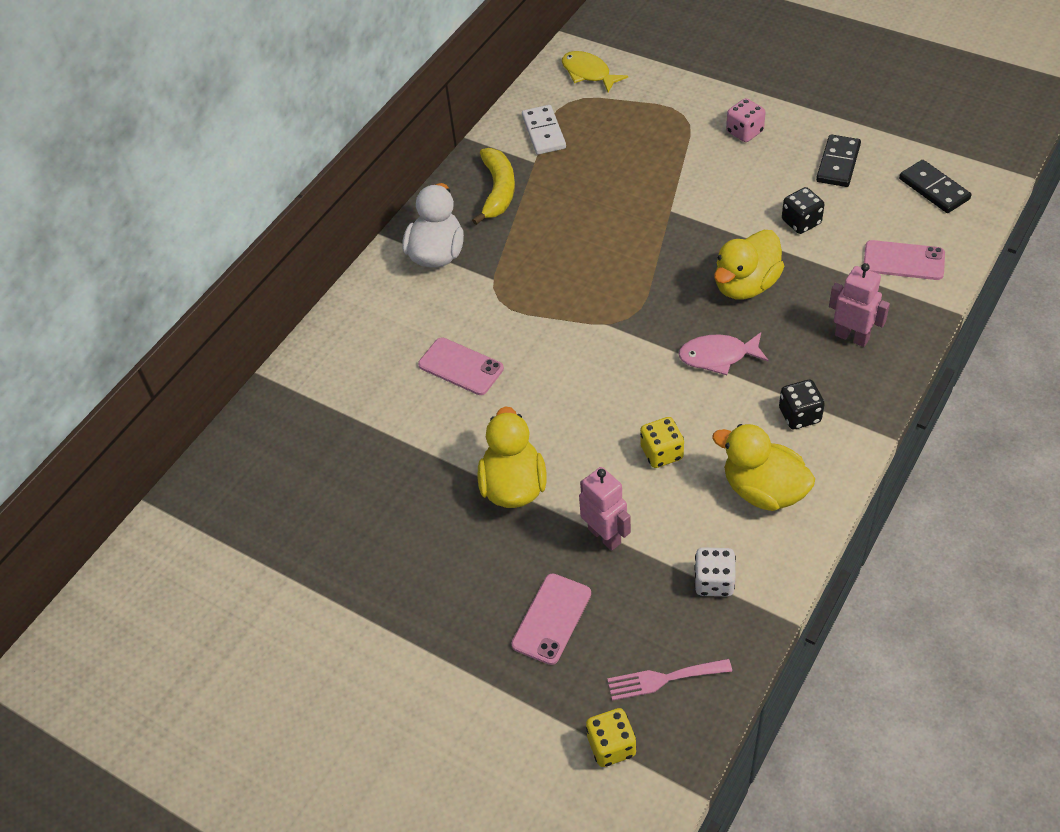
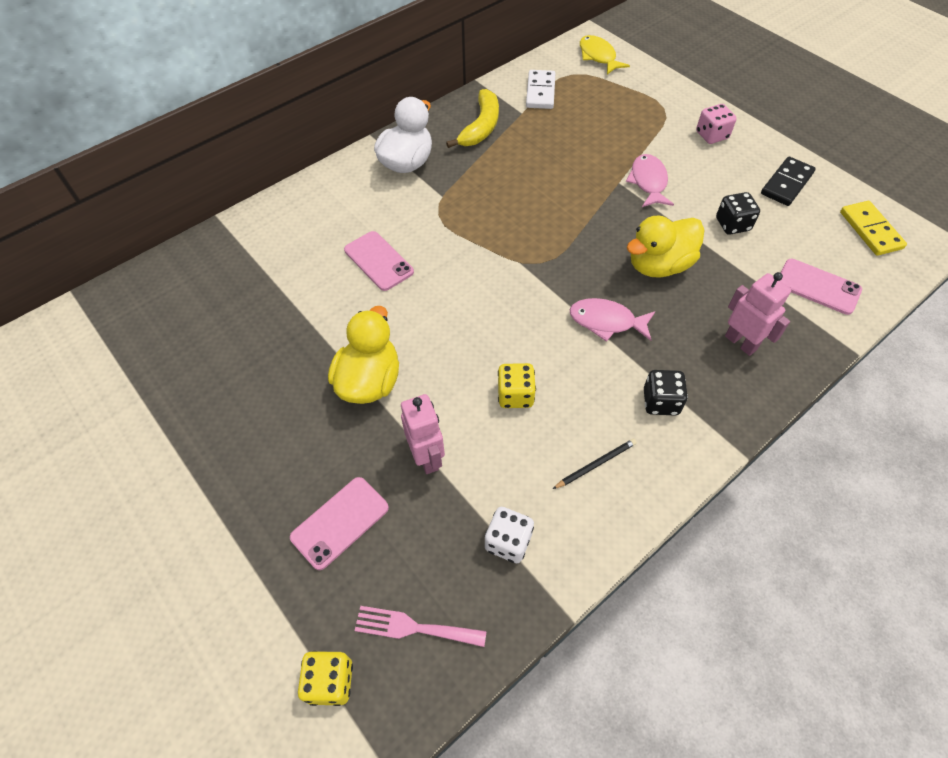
camera: 15 degrees right, 5 degrees up
yellow duck [712,424,815,511] -> black pencil [553,439,637,489]
black domino [899,160,971,213] -> yellow domino [840,201,907,256]
none -> pink fish [626,154,674,207]

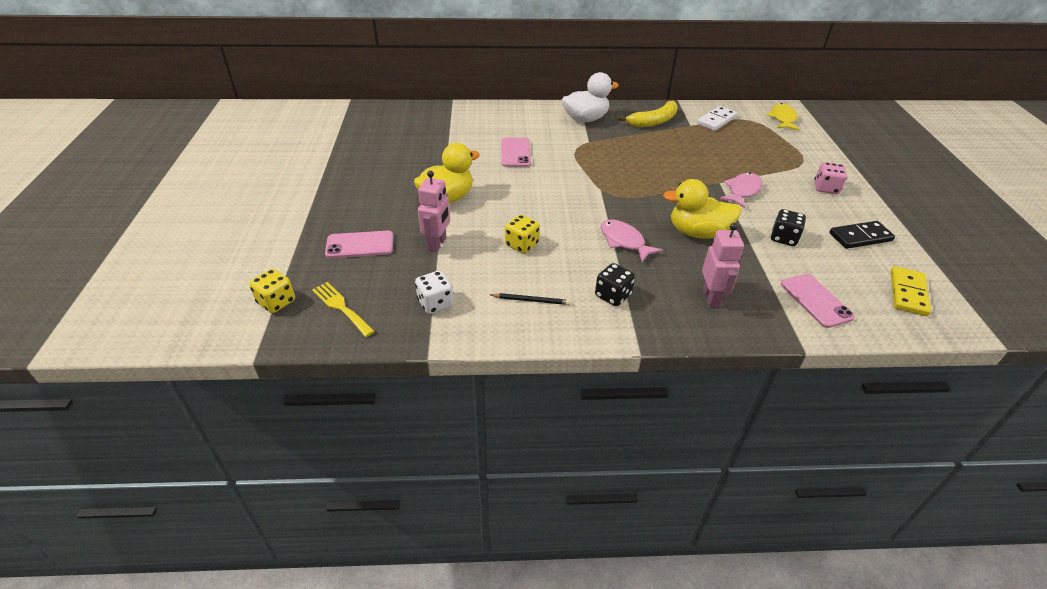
camera: 35 degrees right, 15 degrees down
pink fork [355,606,486,647] -> yellow fork [312,282,375,337]

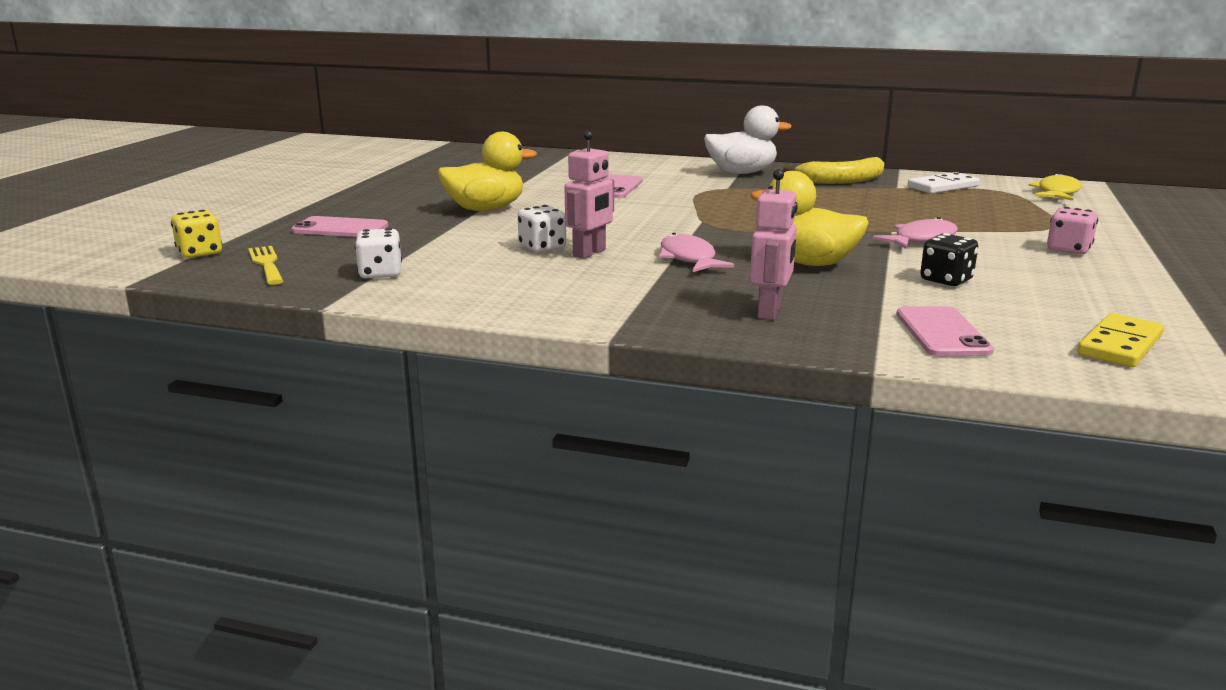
camera: 20 degrees right, 20 degrees down
pink robot [418,171,450,253] -> pink robot moved to [564,131,614,259]
black pencil [490,293,570,305] -> none
yellow dice [505,215,540,253] -> white dice [518,205,566,252]
black dice [595,263,635,306] -> none
black domino [829,221,895,249] -> none

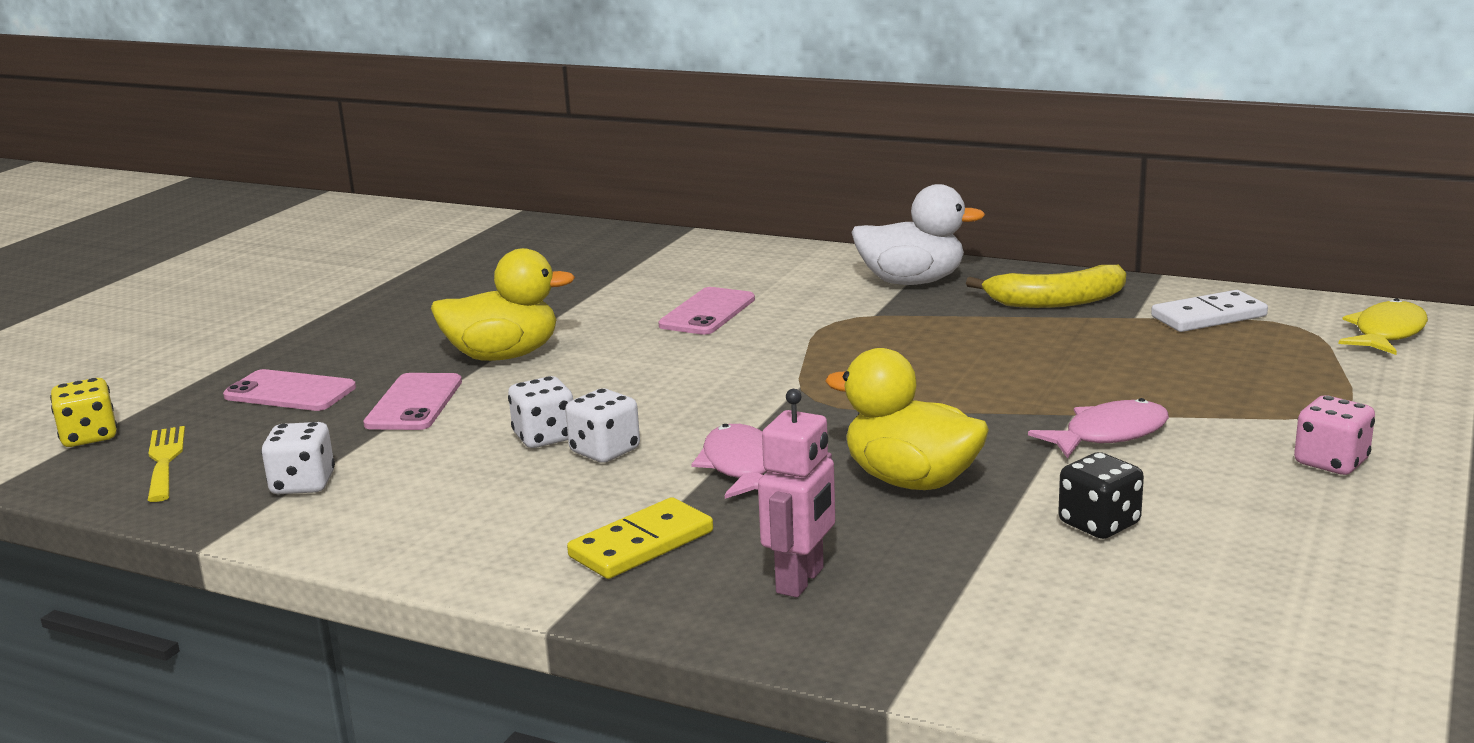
camera: 10 degrees right, 0 degrees up
pink robot [564,131,614,259] -> white dice [565,388,640,463]
pink phone [896,306,994,356] -> pink phone moved to [363,373,462,430]
yellow domino [1077,313,1164,367] -> yellow domino moved to [567,497,713,579]

